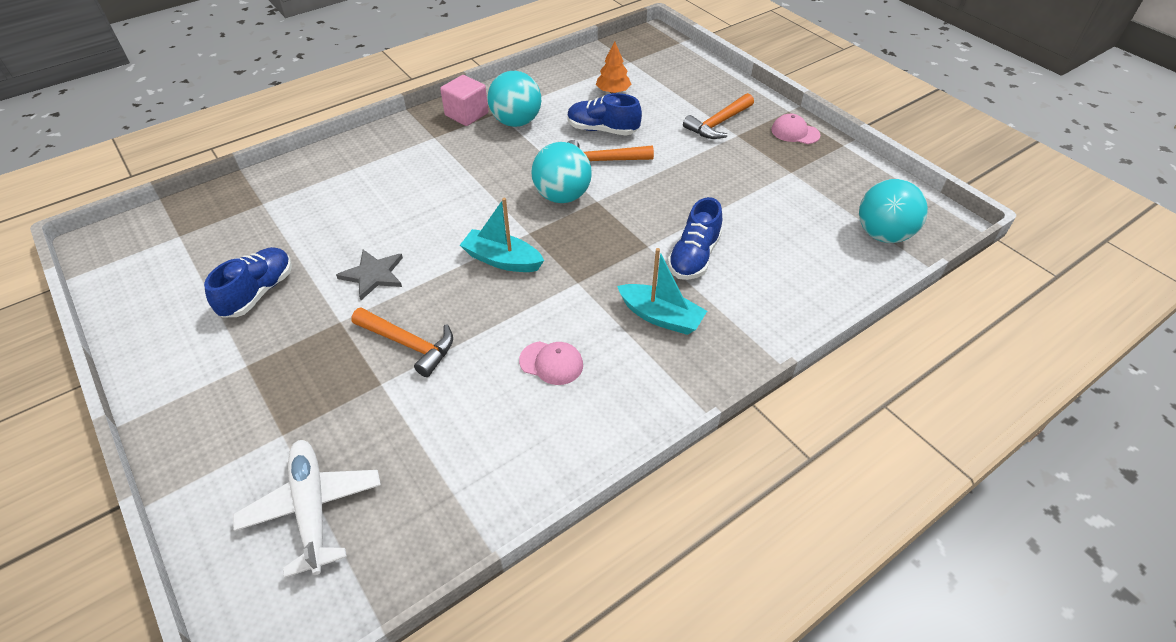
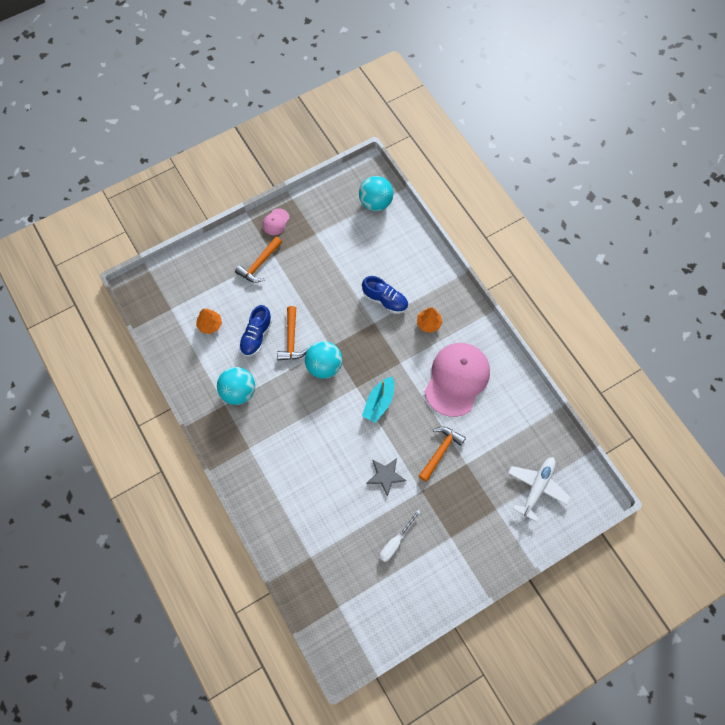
camera: 85 degrees left, 20 degrees up
blue shoe [204,247,292,317] -> white screwdriver [379,510,421,562]
white plane [233,440,381,578] -> white plane turned 135 degrees clockwise [508,457,571,522]
pink cube [440,75,488,126] -> none
pink cap [519,341,583,385] -> pink cap [424,343,490,417], size x2.35
turquoise boat [617,248,707,335] -> orange tree [417,307,443,333]
orange hammer [683,93,754,139] -> orange hammer turned 75 degrees clockwise [235,237,282,283]

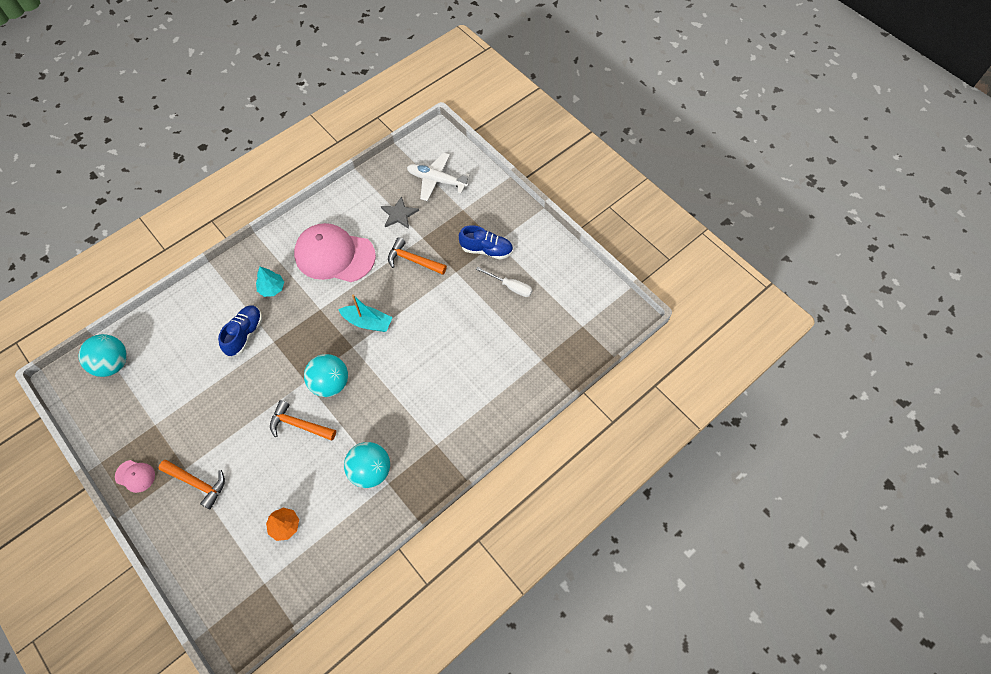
camera: 100 degrees left, 5 degrees down
blue shoe [239,305,272,356] -> blue shoe moved to [459,225,513,260]
orange hammer [277,306,308,360] -> orange hammer turned 150 degrees counterclockwise [270,400,336,441]
grey star [366,458,407,497] -> grey star moved to [381,196,419,229]
orange tree [417,307,443,333] -> turquoise tree [256,267,284,297]

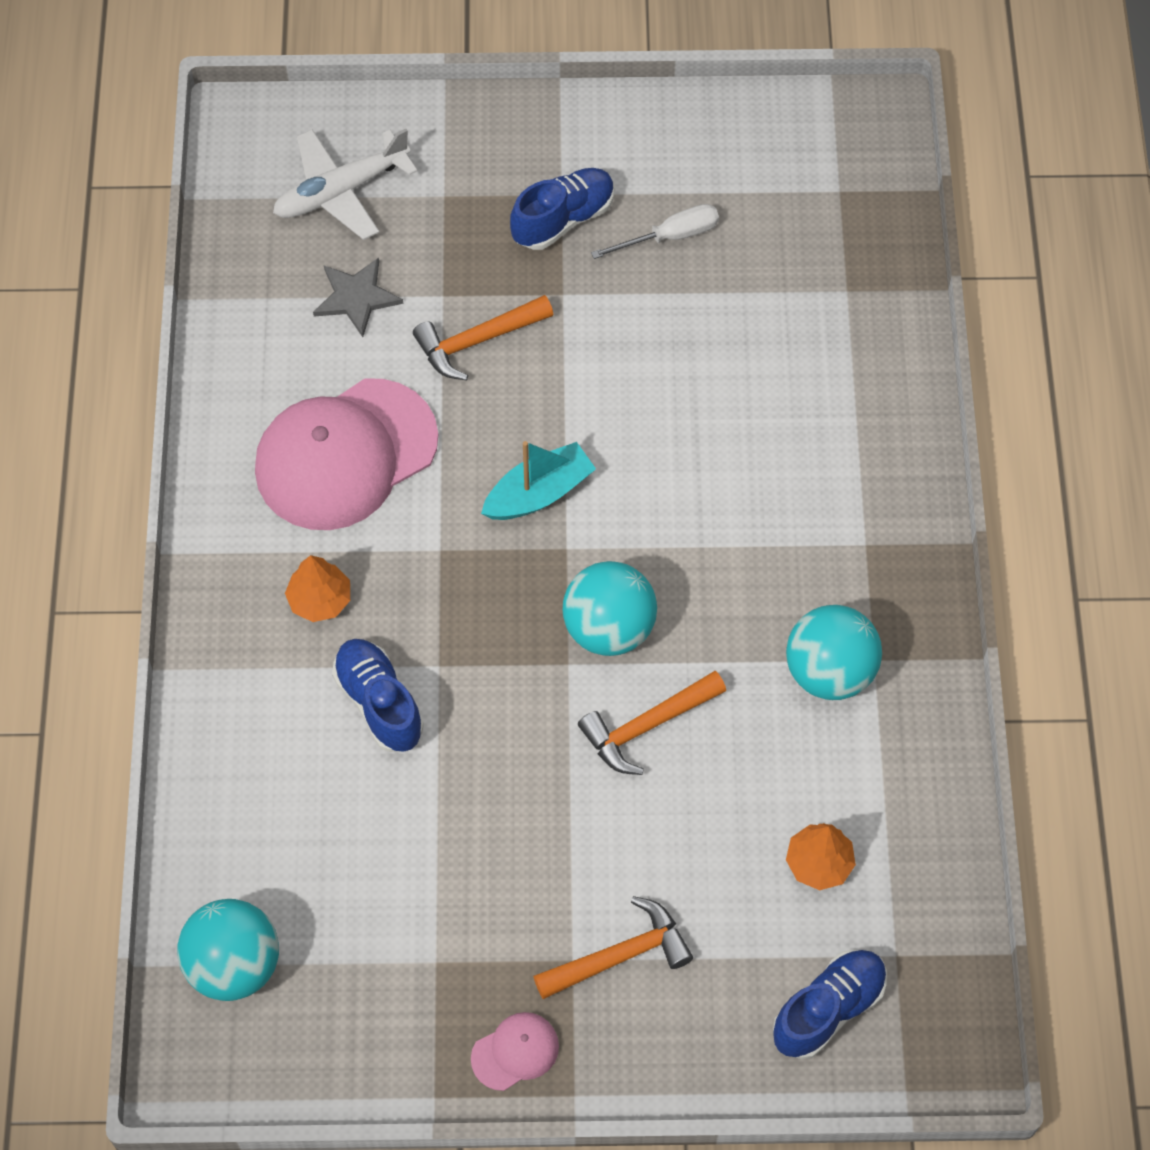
camera: 50 degrees left, 0 degrees up
turquoise tree [256,267,284,297] -> orange tree [285,555,350,622]
none -> blue shoe [773,950,887,1059]

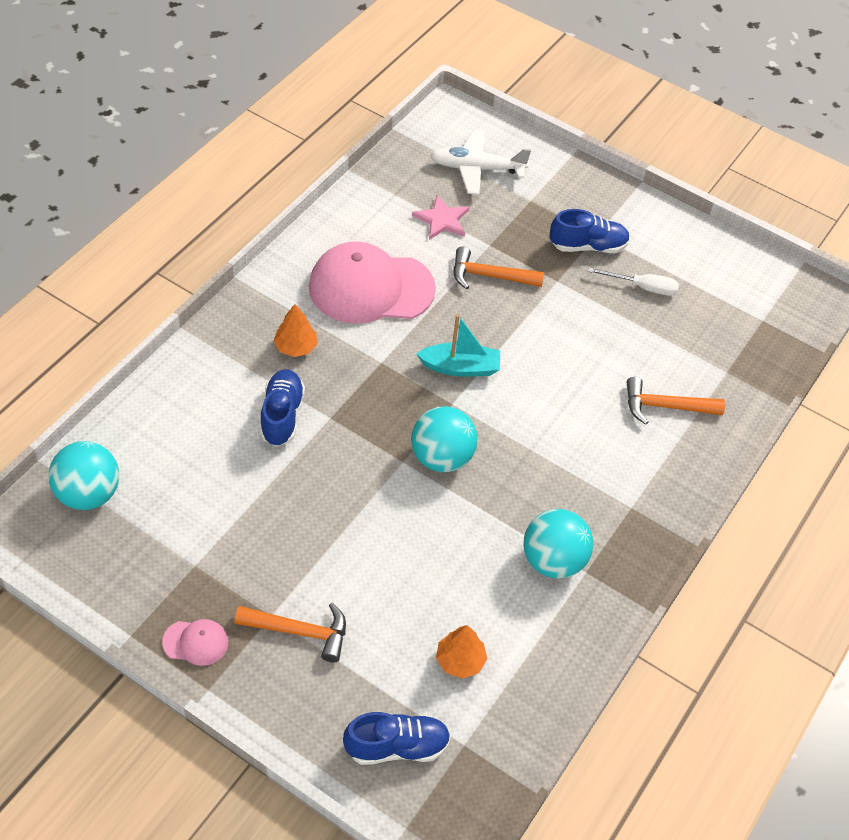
camera: 30 degrees right, 10 degrees down
grey star [313,258,403,337] -> pink star [412,195,469,240]
orange hammer [578,671,726,775] -> orange hammer moved to [626,377,725,425]

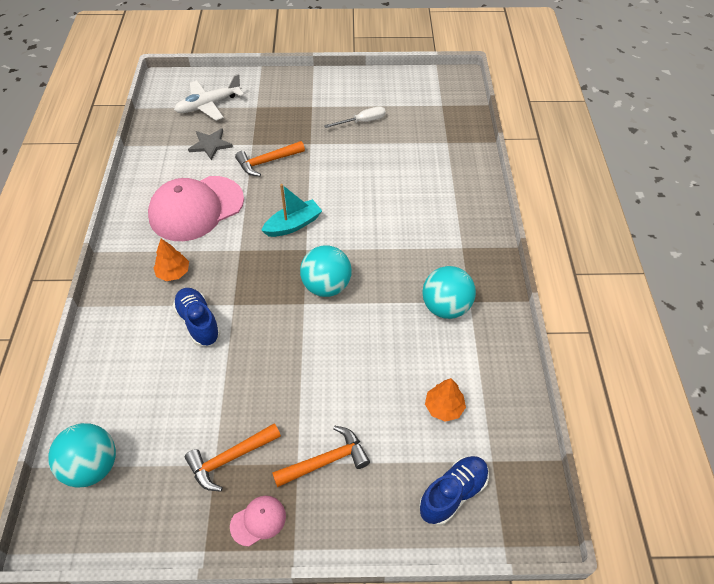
camera: 30 degrees left, 0 degrees up
pink star [412,195,469,240] -> grey star [188,128,233,161]
blue shoe [549,209,630,253] -> none
orange hammer [626,377,725,425] -> orange hammer moved to [185,423,281,492]

